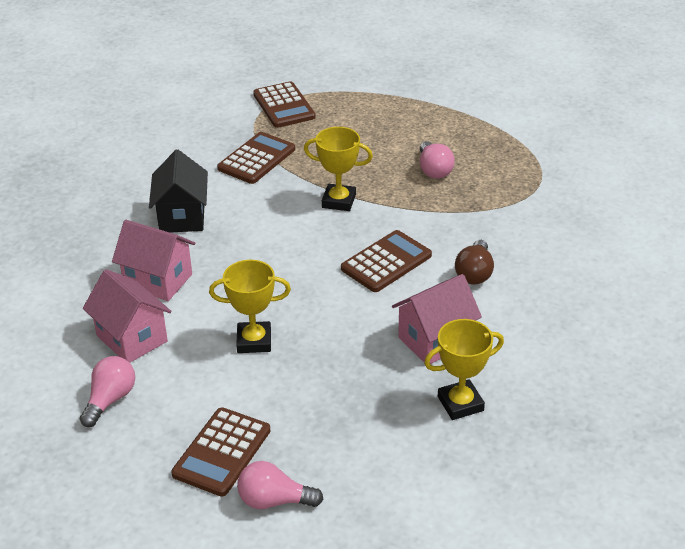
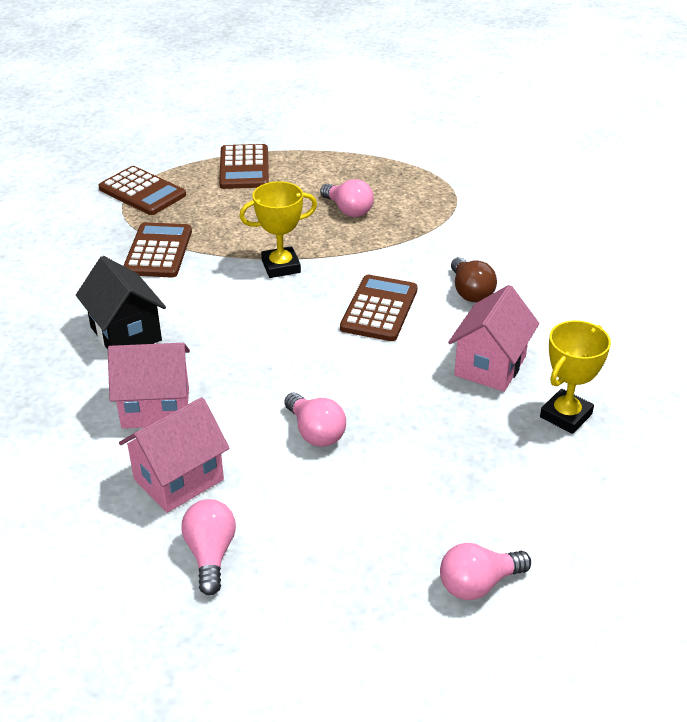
camera: 30 degrees left, 0 degrees up
pink house [83,269,171,363] -> pink house turned 60 degrees counterclockwise [119,397,230,513]
brown calculator [171,407,270,497] -> brown calculator moved to [219,144,269,189]
yellow trophy [209,260,291,353] -> pink light bulb [284,393,346,447]

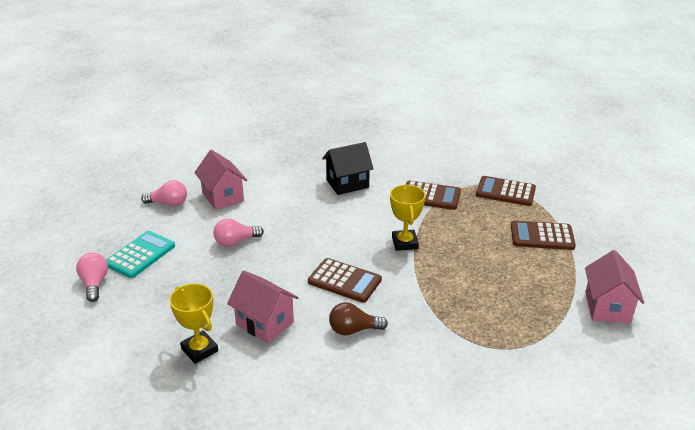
camera: 100 degrees right, 5 degrees down
brown calculator [99,166,186,215] -> brown calculator turned 60 degrees clockwise [476,176,536,206]
pink house [108,343,190,429] -> pink house moved to [585,250,644,323]
pink light bulb [320,179,374,217] -> none
none -> turquoise calculator [106,231,175,278]

